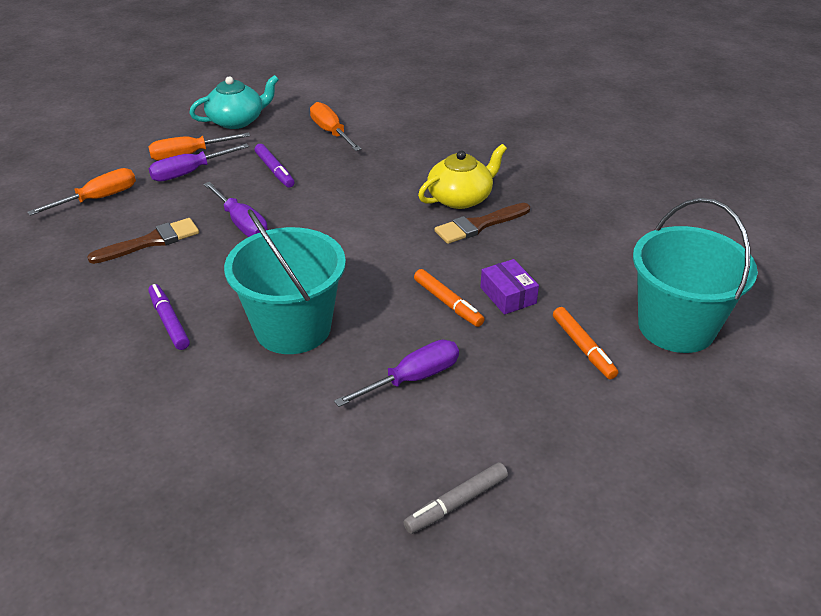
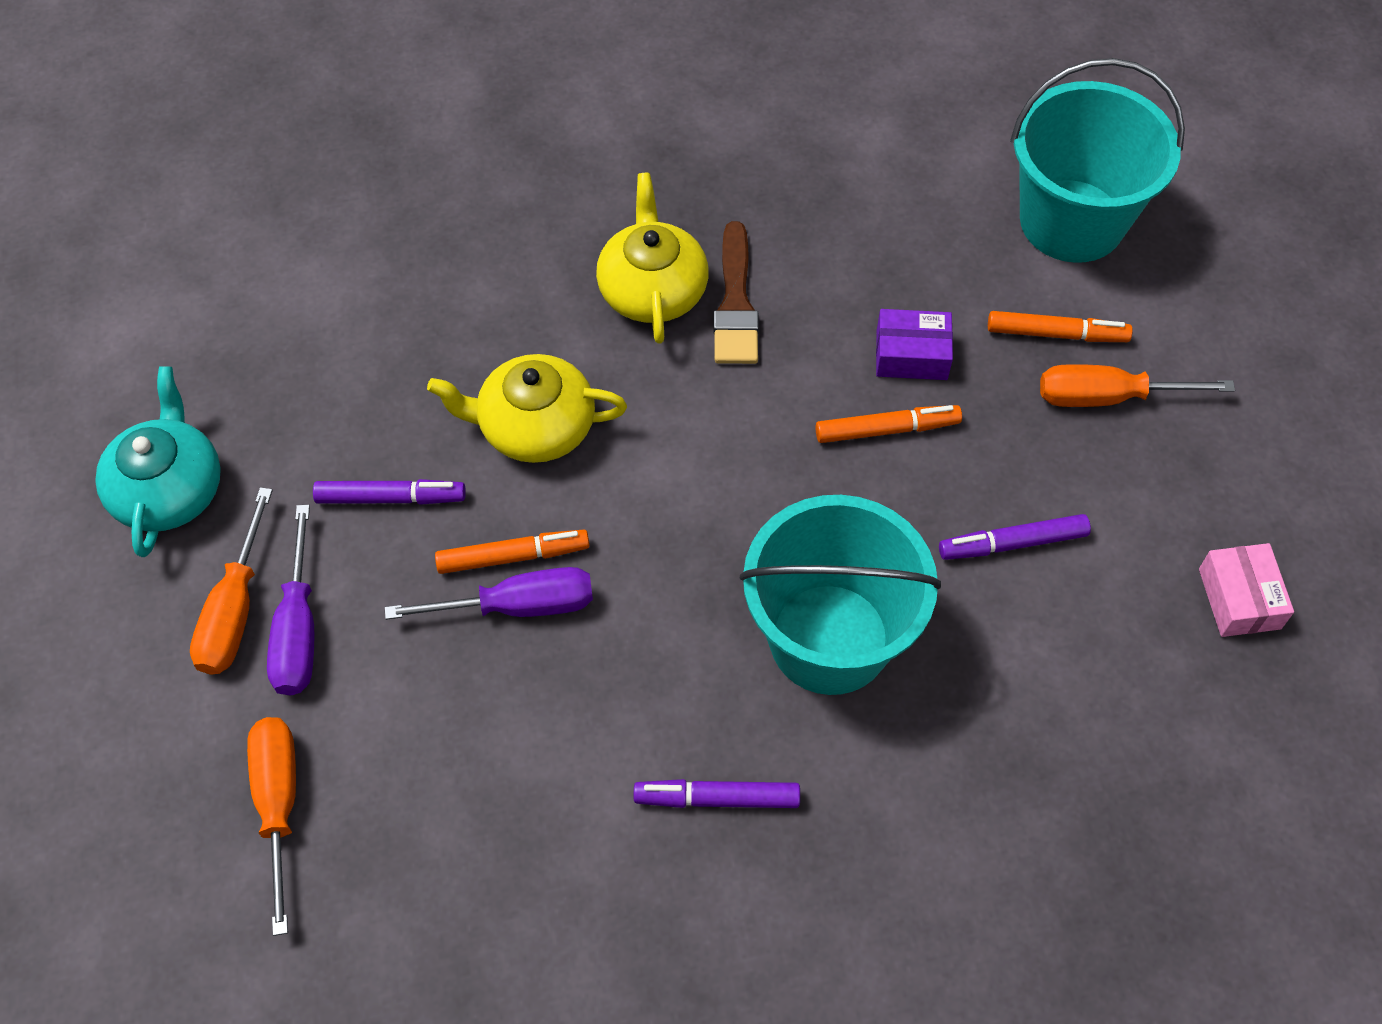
camera: 60 degrees left, 20 degrees up
brown brush [87,218,199,264] -> none
orange screwdriver [310,102,361,151] -> orange screwdriver moved to [1040,364,1235,407]
purple screwdriver [334,340,459,407] -> purple marker [939,514,1091,560]
grey marker [403,462,508,534] -> pink box [1199,543,1294,637]
none -> yellow teapot [427,354,627,463]
none -> orange marker [435,529,590,574]

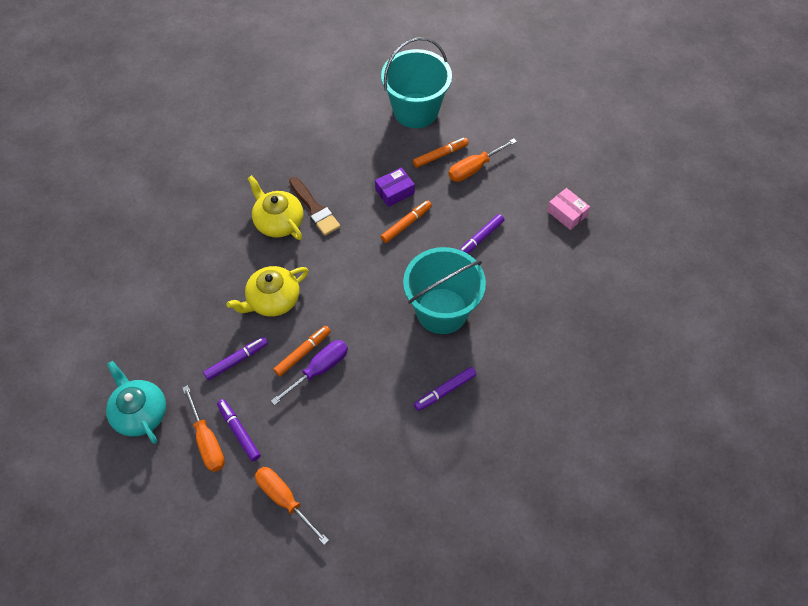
camera: 35 degrees left, 0 degrees up
purple screwdriver [267,505,314,696] -> purple marker [217,399,261,461]

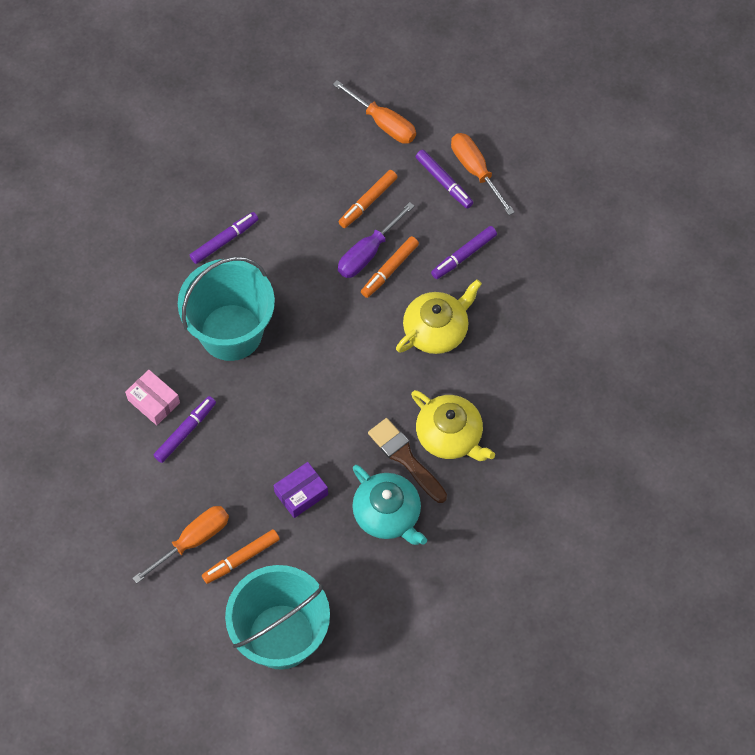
camera: 175 degrees right, 5 degrees up
turquoise teapot [106,361,166,444] -> turquoise teapot moved to [352,465,427,545]
orange marker [381,200,432,243] -> orange marker moved to [339,170,397,228]
pink box [547,188,590,230] -> pink box moved to [125,370,180,425]

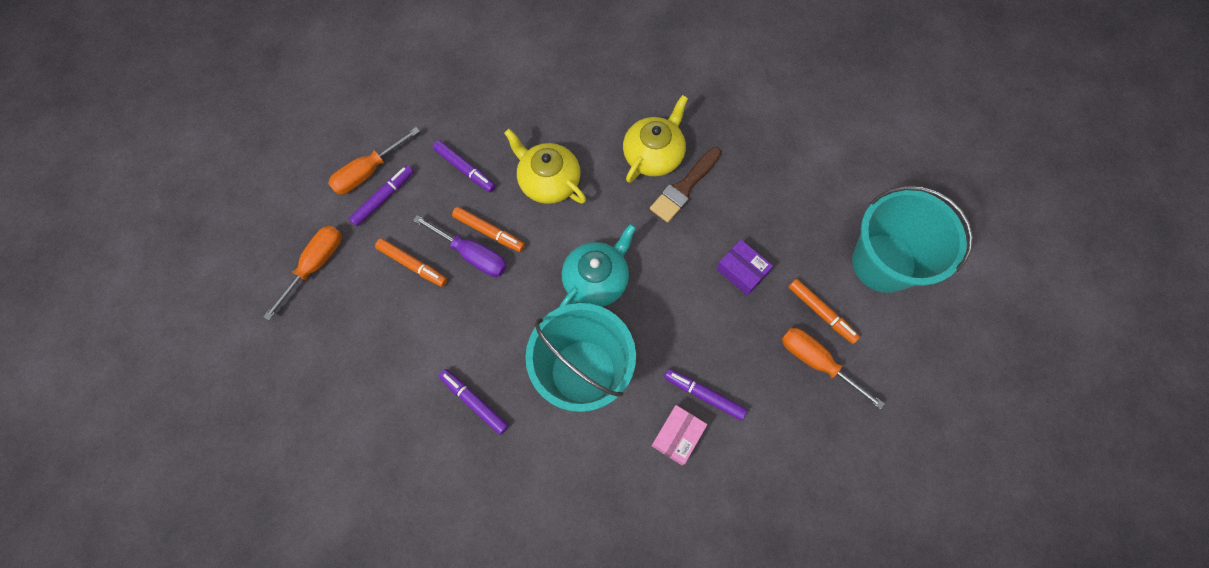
camera: 100 degrees left, 5 degrees up
turquoise teapot [352,465,427,545] -> turquoise teapot moved to [559,224,636,307]

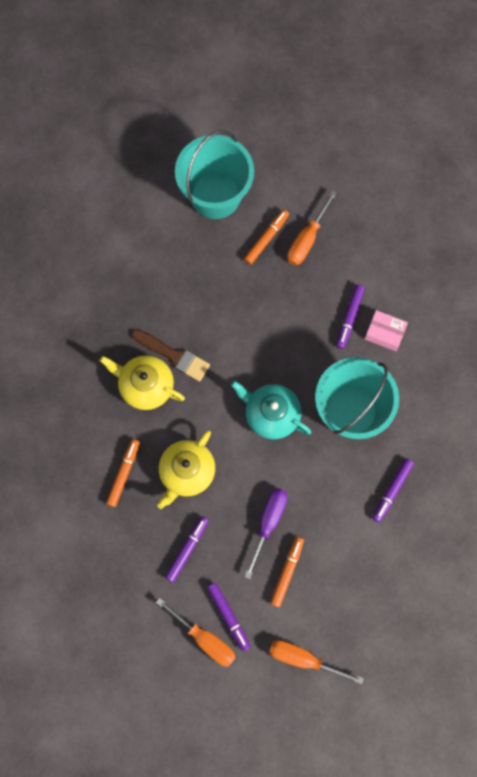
camera: 100 degrees left, 5 degrees up
purple marker [349,165,414,226] -> purple marker turned 150 degrees counterclockwise [207,583,251,651]
orange marker [452,207,525,252] -> orange marker moved to [106,439,140,507]
purple box [716,240,773,296] -> none

